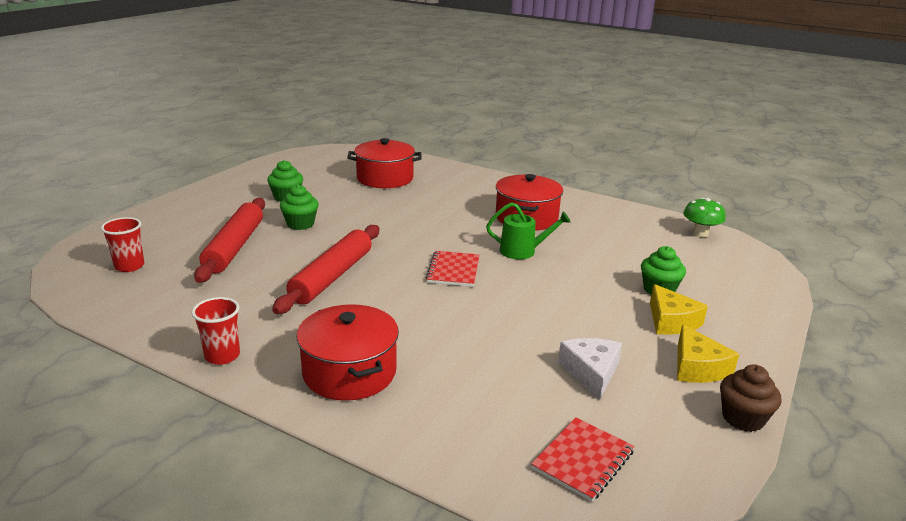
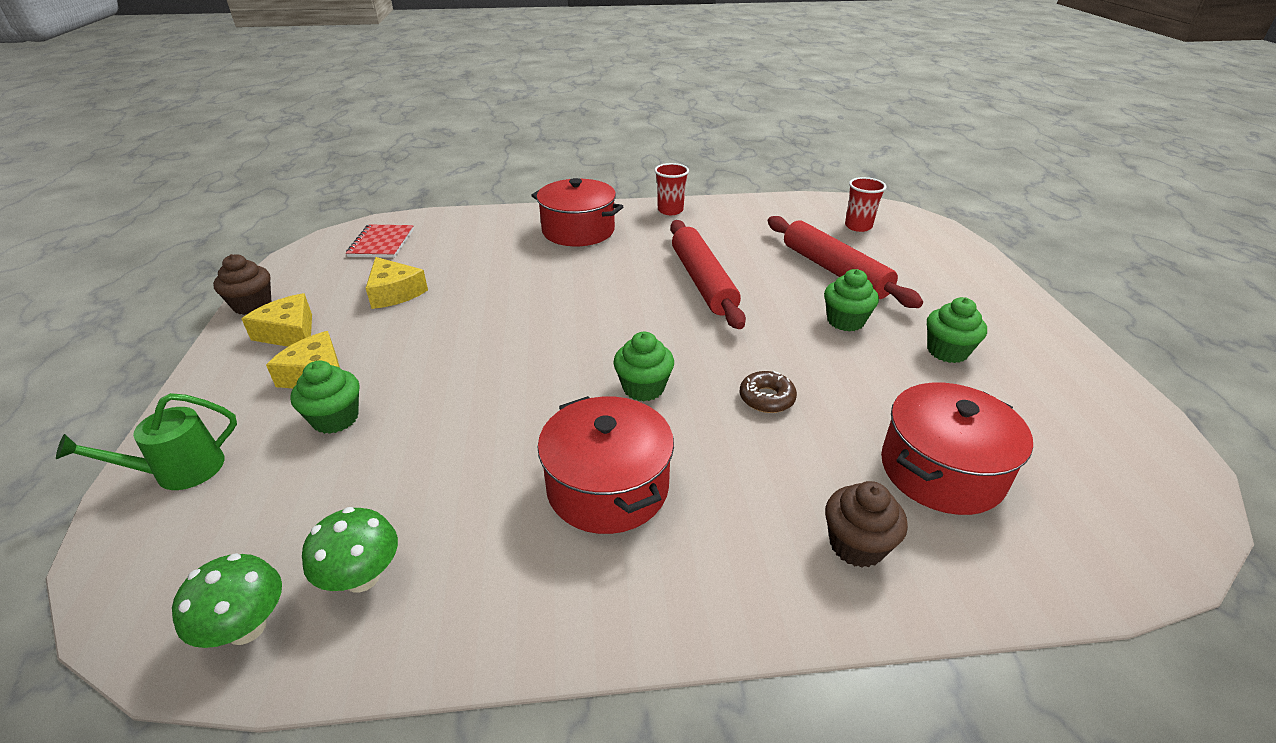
camera: 145 degrees right, 10 degrees up
red notebook [426,251,480,287] -> none
green watering can [486,202,571,259] -> green watering can moved to [56,393,237,490]
white cheese [558,338,622,400] -> yellow cheese [366,257,428,309]
none -> green mushroom [302,507,398,593]
none -> green cupcake [614,332,674,401]
none -> brown donut [740,371,797,413]
none -> brown cupcake [825,481,908,567]

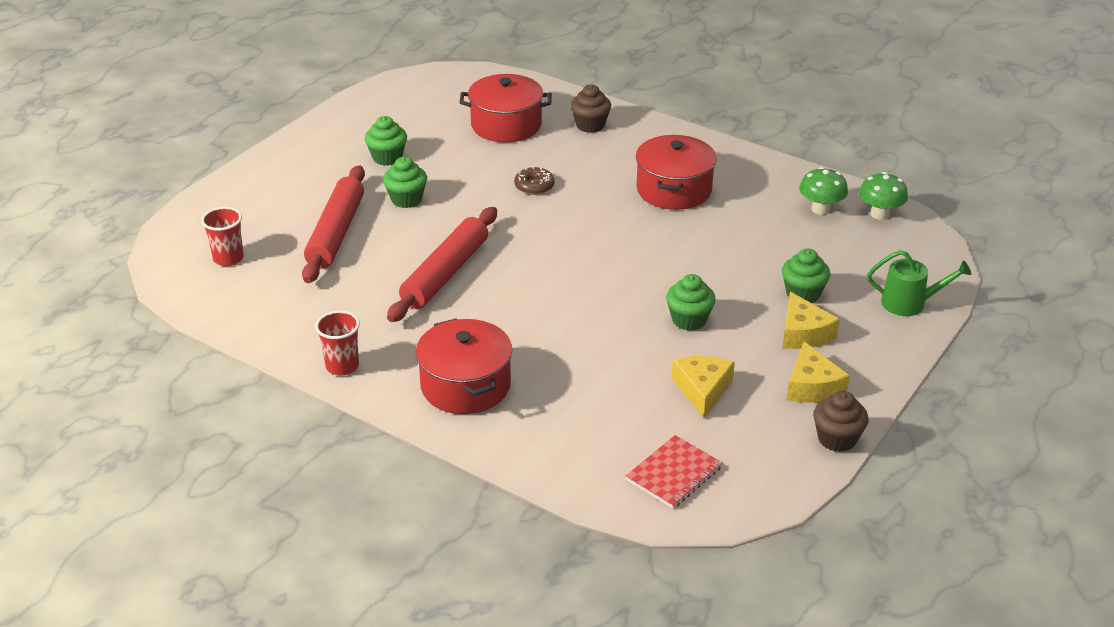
camera: 140 degrees left, 0 degrees up
green cupcake [614,332,674,401] -> green cupcake moved to [666,274,716,331]

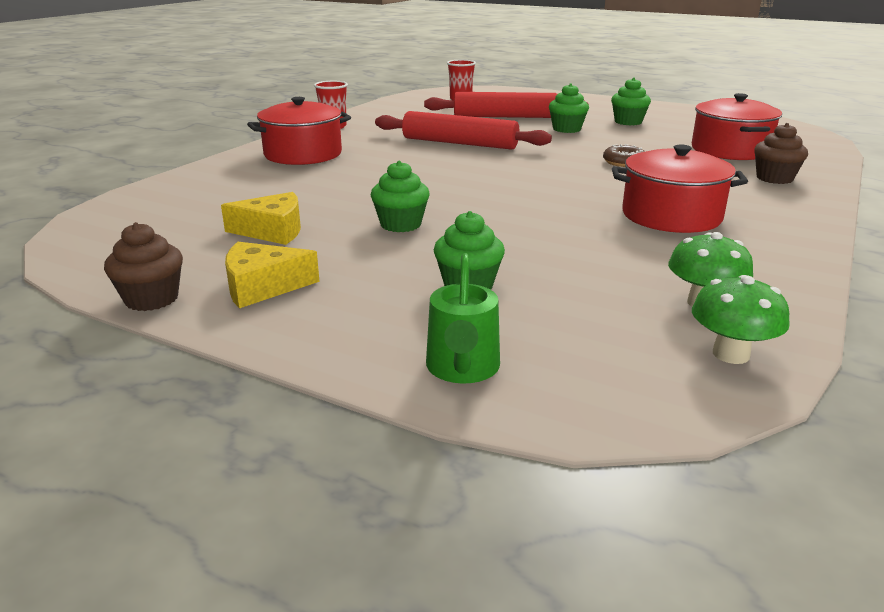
camera: 85 degrees right, 10 degrees down
red notebook [626,435,723,508] -> none
yellow cheese [783,292,840,349] -> none

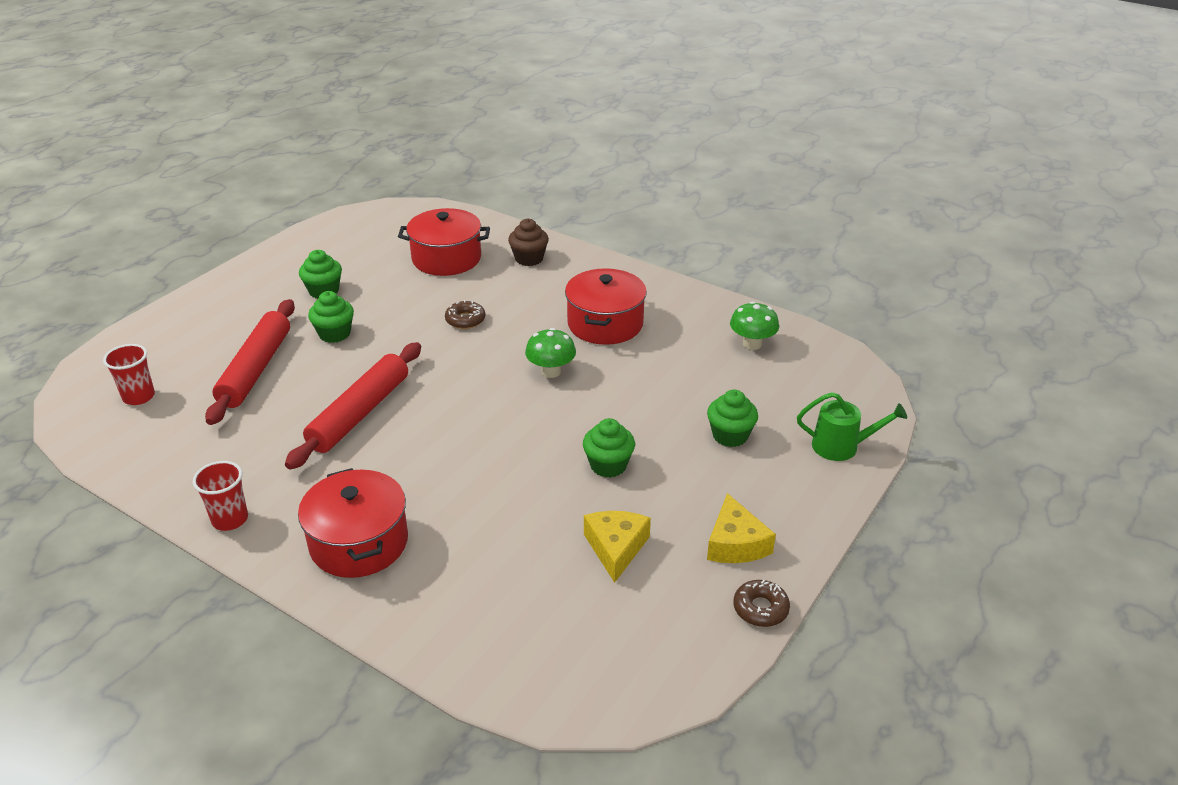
camera: 85 degrees left, 10 degrees up
brown cupcake [104,222,183,311] -> brown donut [733,580,790,627]
green mushroom [692,275,790,364] -> green mushroom moved to [525,328,576,378]

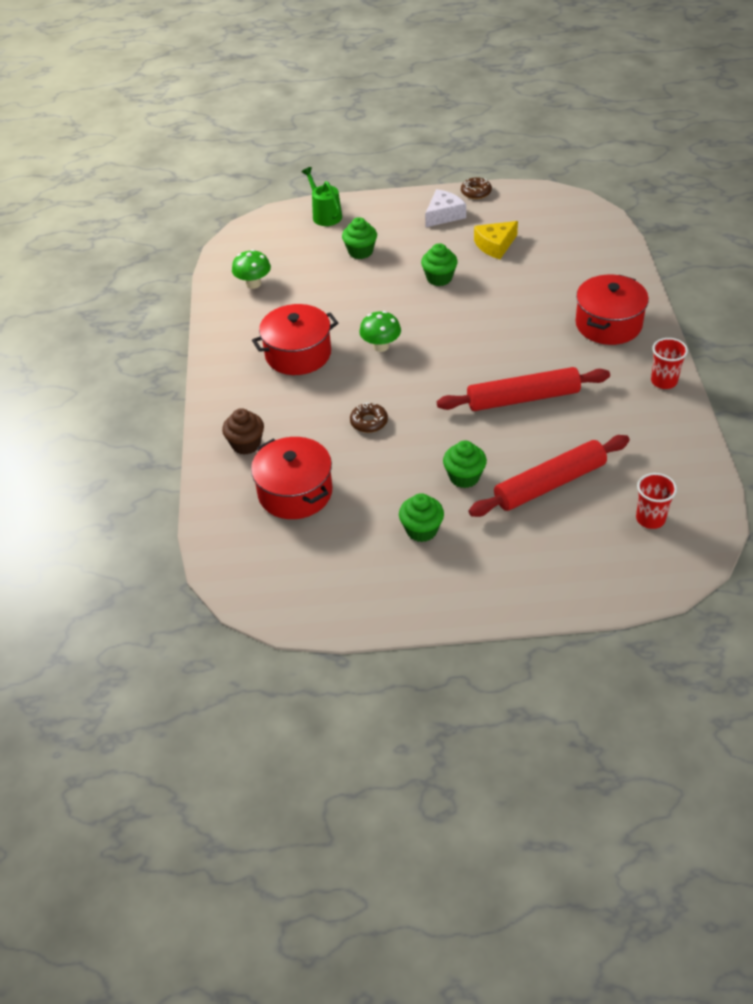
camera: 125 degrees left, 10 degrees up
yellow cheese [707,493,776,563] -> white cheese [425,189,466,227]

